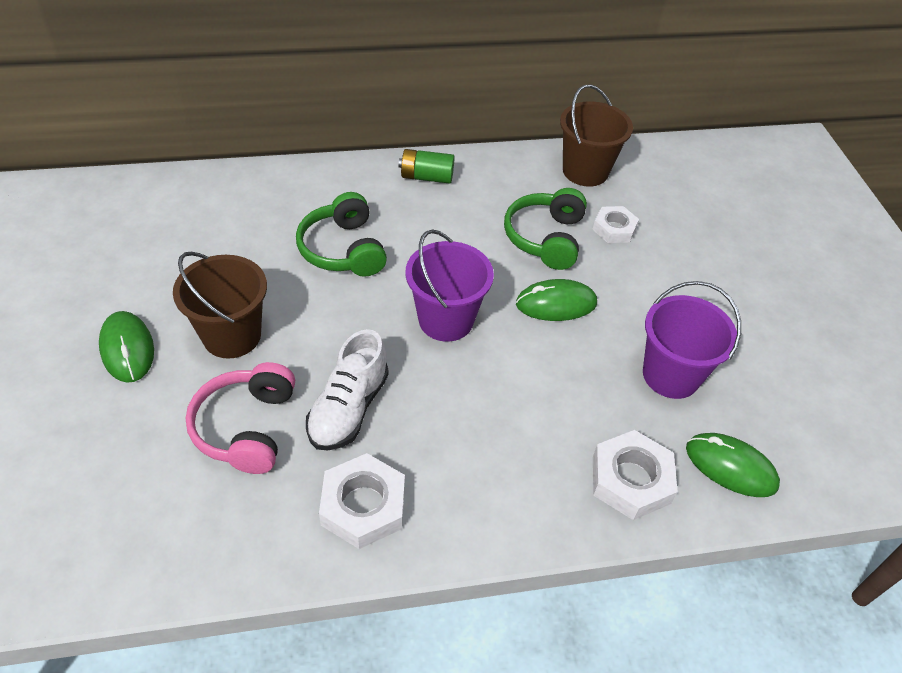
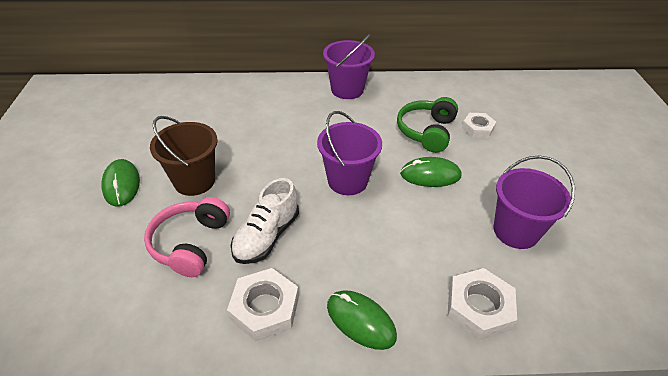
camera: 10 degrees right, 5 degrees down
green headphones [296,192,387,277] -> none
green battery [399,149,455,184] -> purple bucket [323,34,375,99]
brown bucket [560,84,633,187] -> none
green mouse [686,433,780,497] -> green mouse moved to [327,290,397,350]

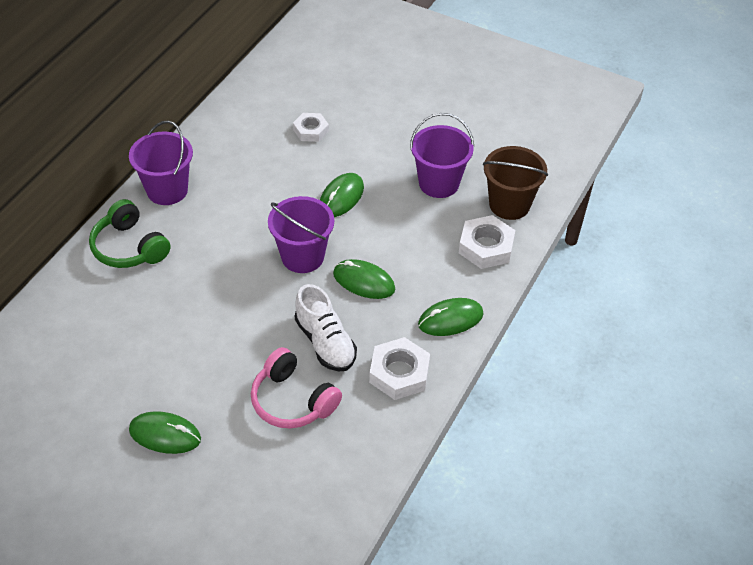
camera: 60 degrees left, 5 degrees up
brown bucket [150,116,218,196] -> brown bucket moved to [483,146,548,220]
green headphones [397,97,458,153] -> green headphones moved to [89,199,170,268]
none -> green mouse [333,259,395,299]

